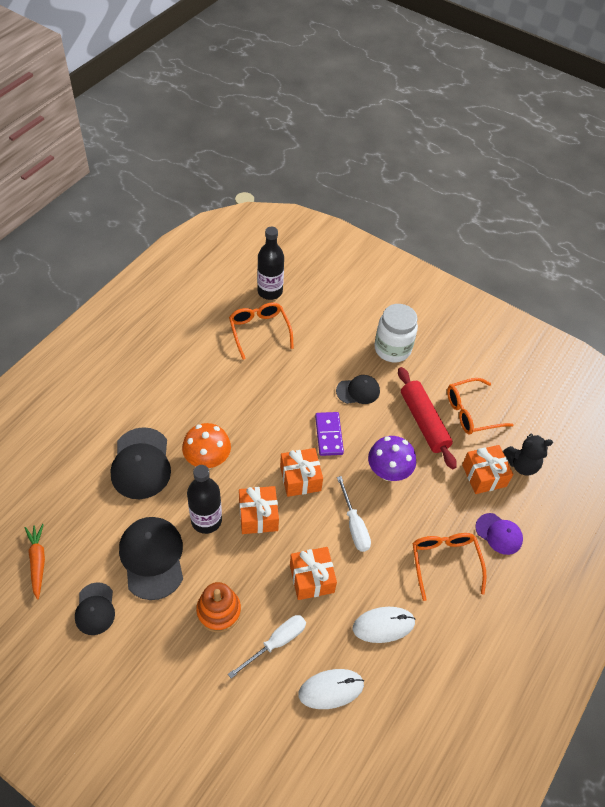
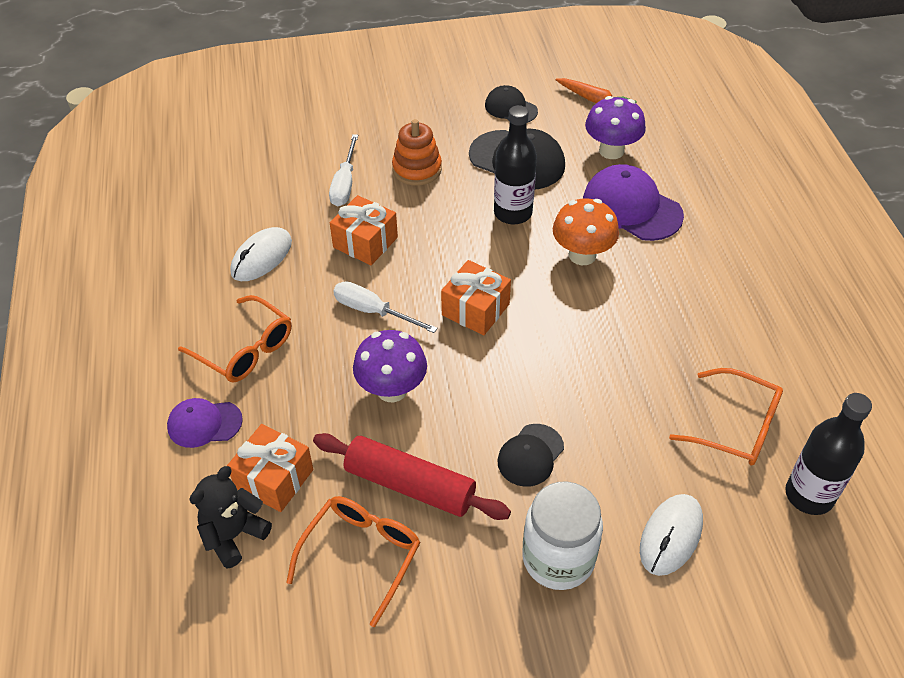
camera: 140 degrees right, 5 degrees down
black cap [111,427,171,499] -> purple cap [583,164,684,241]
orange gift [239,486,279,534] -> none
white mouse [299,669,364,709] -> white mouse moved to [640,494,703,576]
purple domino [315,412,344,456] -> none
none -> purple mushroom [585,96,646,159]

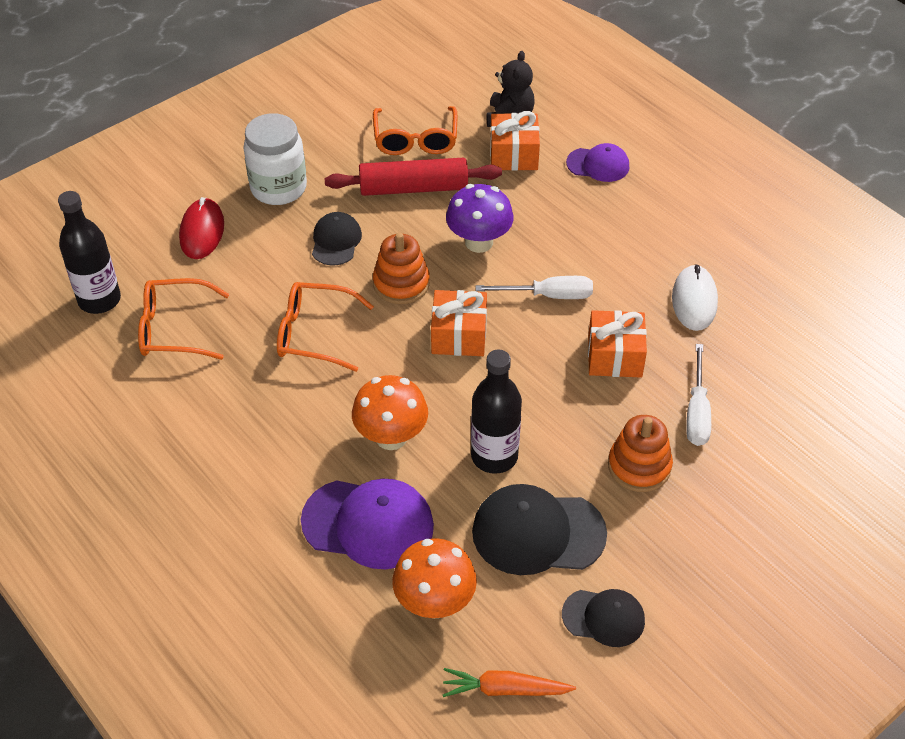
camera: 150 degrees right, 0 degrees up
purple cap [167,398,243,448] -> purple cap turned 45 degrees clockwise [566,143,629,182]
orange glasses [178,295,292,382] -> orange glasses moved to [277,282,374,372]
white screwdriver [329,134,358,207] -> white screwdriver turned 150 degrees counterclockwise [686,344,711,446]
purple mushroom [585,96,646,159] -> orange mushroom [392,538,477,619]
white mouse [640,494,703,576] -> red mouse [179,197,224,259]
none -> orange stacking toy [373,233,430,304]

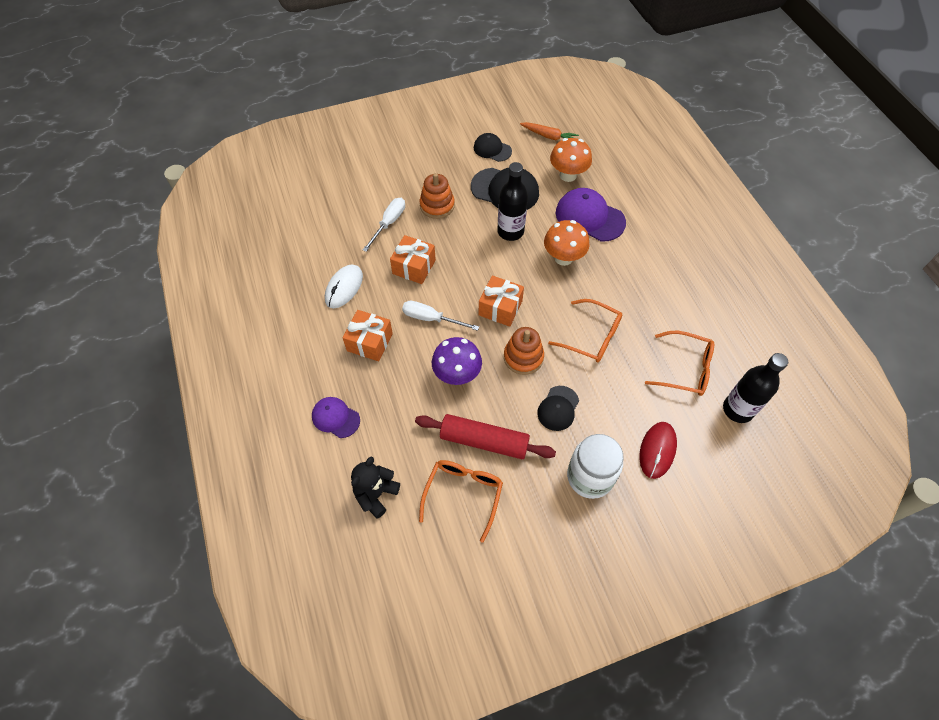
camera: 160 degrees left, 10 degrees up
orange gift [490,111,540,171] -> orange gift moved to [343,310,393,361]

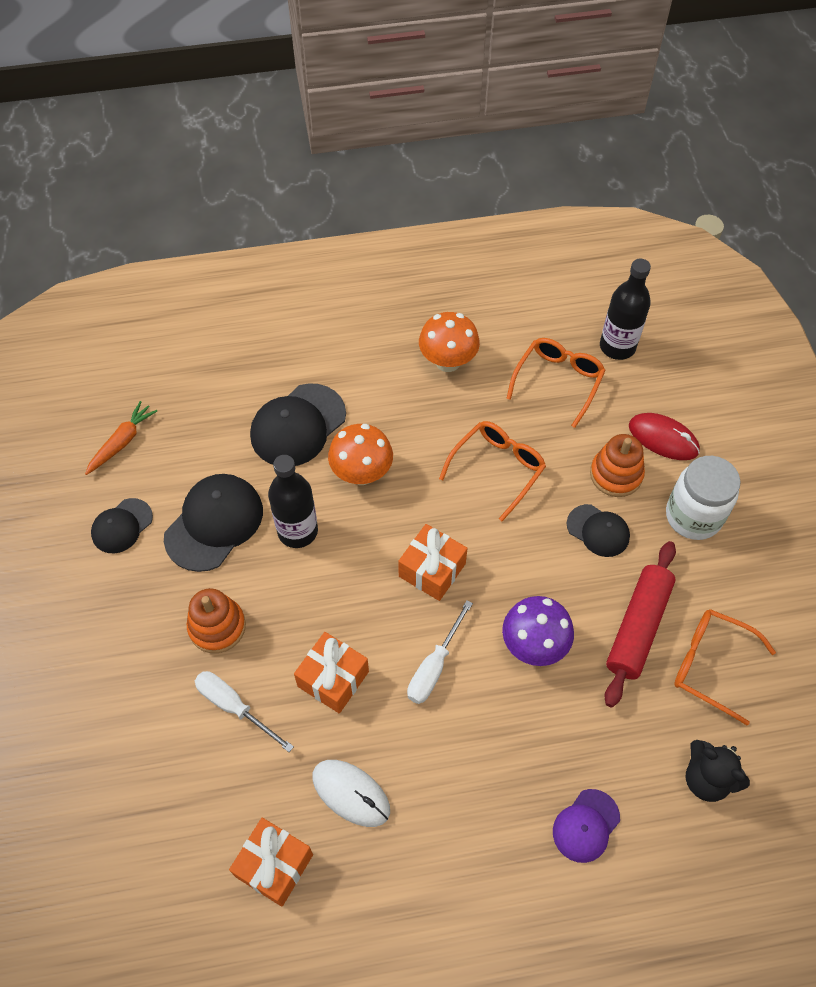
camera: 80 degrees left, 0 degrees up
orange gift [343,310,393,361] -> orange gift moved to [229,818,313,907]
orange stacking toy [504,327,544,375] -> orange stacking toy moved to [590,434,645,497]
orange mushroom [550,138,592,182] -> orange mushroom moved to [419,312,480,372]
purple cap [556,188,626,242] -> black cap [250,383,346,466]

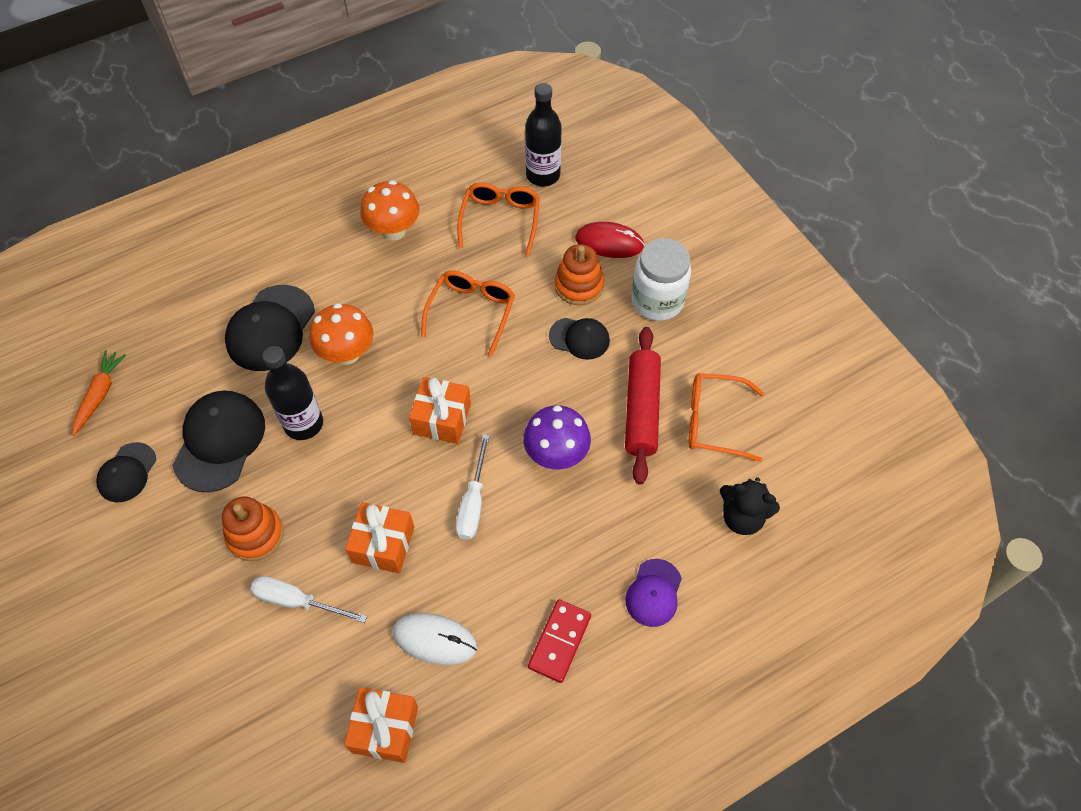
camera: 20 degrees left, 0 degrees up
none -> red domino [528,599,591,683]

